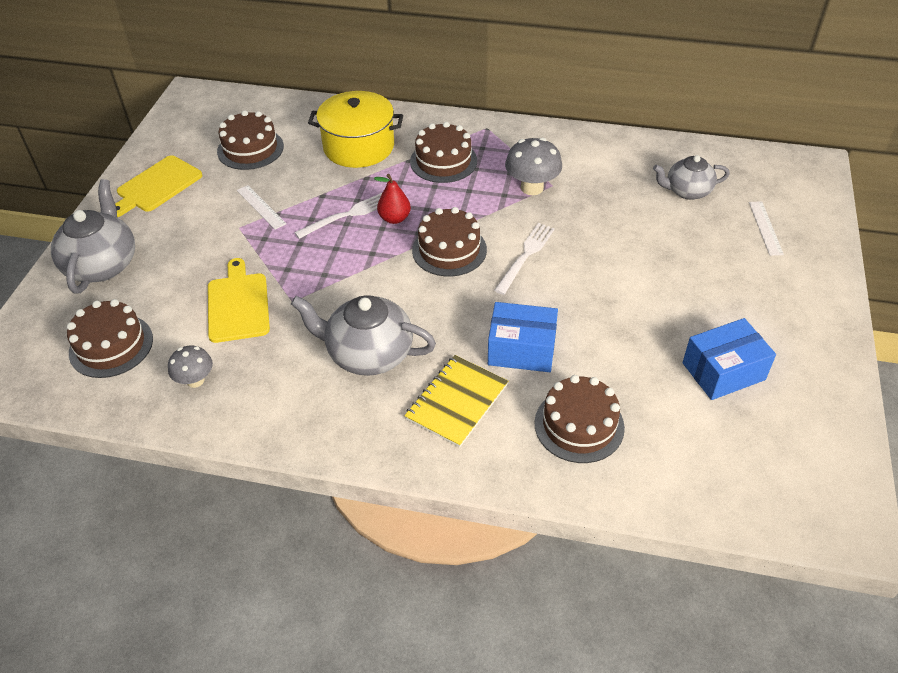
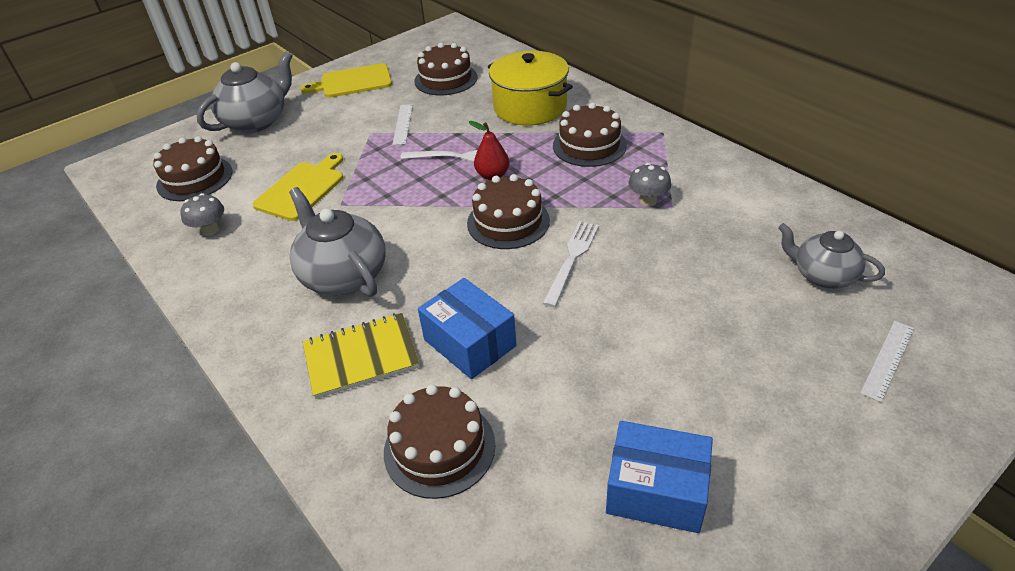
camera: 40 degrees right, 5 degrees down
white fork [494,223,555,295] -> white fork turned 45 degrees counterclockwise [542,221,599,307]
grey mushroom [505,137,562,195] -> grey mushroom [628,163,671,206], size x0.64

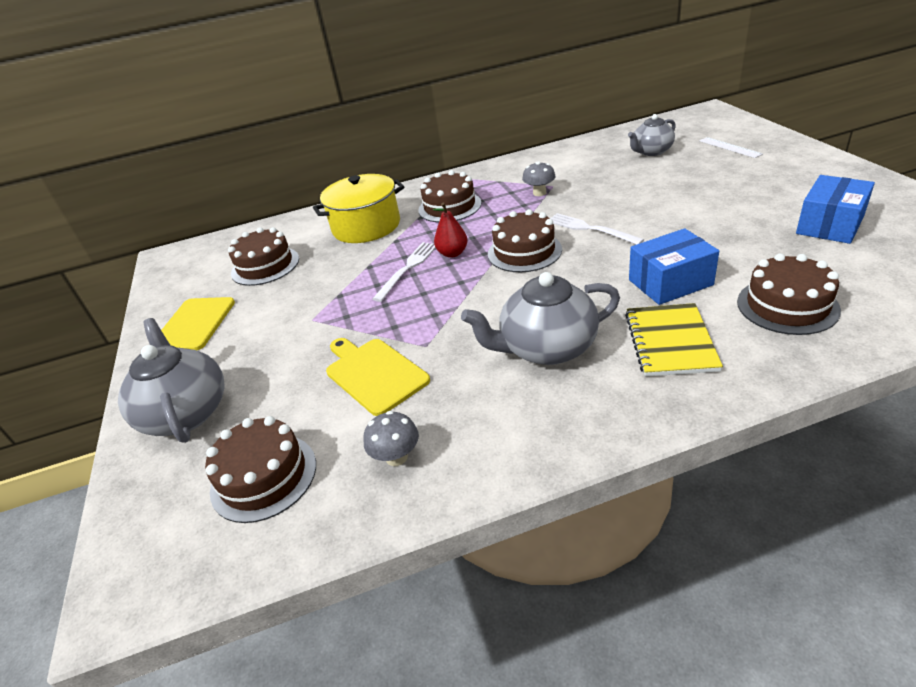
camera: 65 degrees left, 5 degrees down
white ruler [392,104,413,145] -> none

